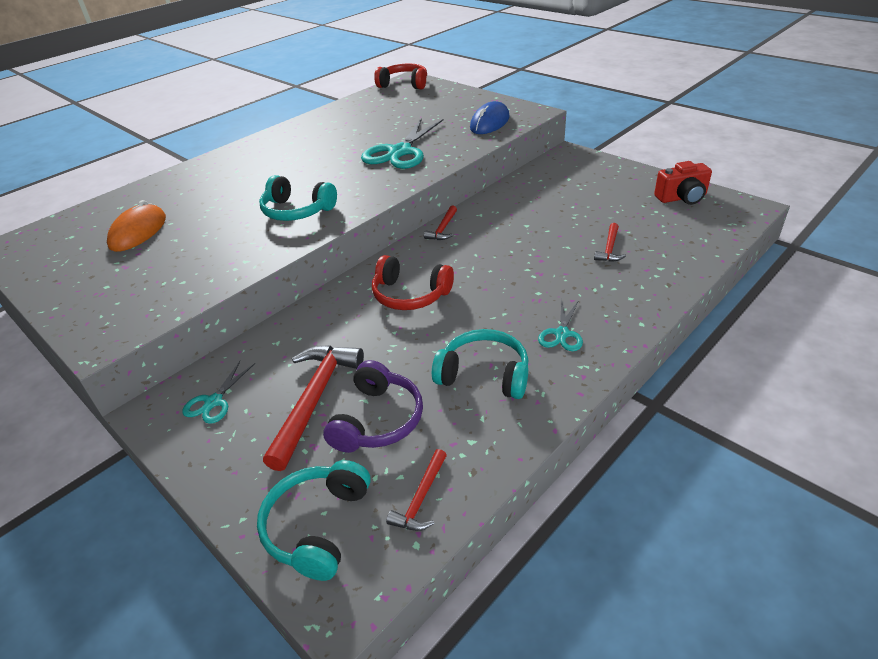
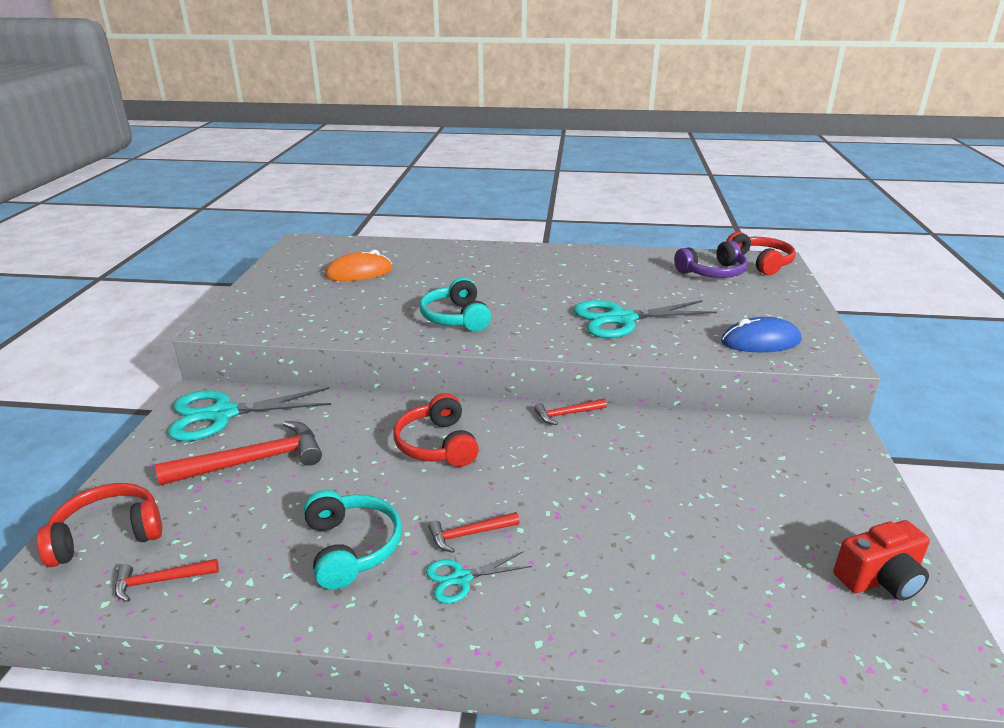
camera: 50 degrees right, 10 degrees down
turquoise scissors [182,361,255,424] -> turquoise scissors [168,387,331,441], size x2.00
turquoise headphones [257,460,371,581] -> red headphones [37,483,162,567]
purple headphones [323,360,423,453] -> purple headphones moved to [674,241,747,278]
red hammer [594,223,626,262] -> red hammer moved to [428,512,520,553]
red camera [654,161,712,205] -> red camera turned 60 degrees counterclockwise [833,520,930,601]

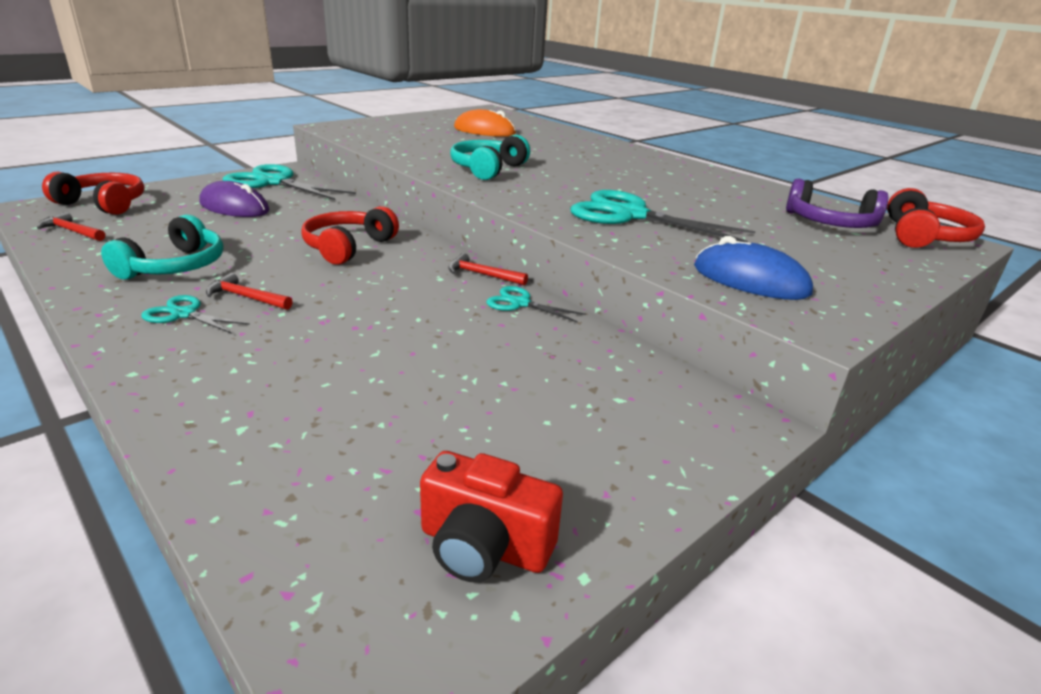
camera: 40 degrees right, 0 degrees up
red hammer [156,421,322,485] -> purple mouse [199,181,269,217]
none -> turquoise scissors [486,286,586,323]

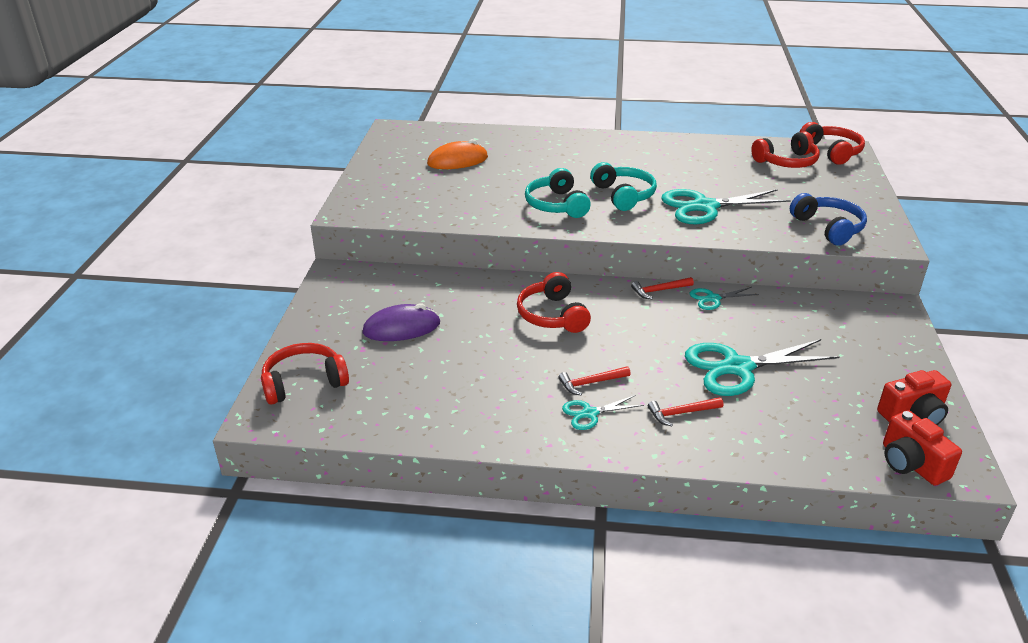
camera: 40 degrees left, 5 degrees up
red hammer [37,212,105,241] -> red hammer moved to [648,397,723,426]
turquoise headphones [101,214,223,280] -> turquoise headphones moved to [590,162,657,211]
turquoise scissors [223,164,356,200] -> turquoise scissors moved to [685,339,840,396]
blue mouse [694,236,813,300] -> blue headphones [790,193,867,246]
purple headphones [786,178,888,228] -> red headphones [751,131,820,168]
none -> red camera [883,410,962,486]

